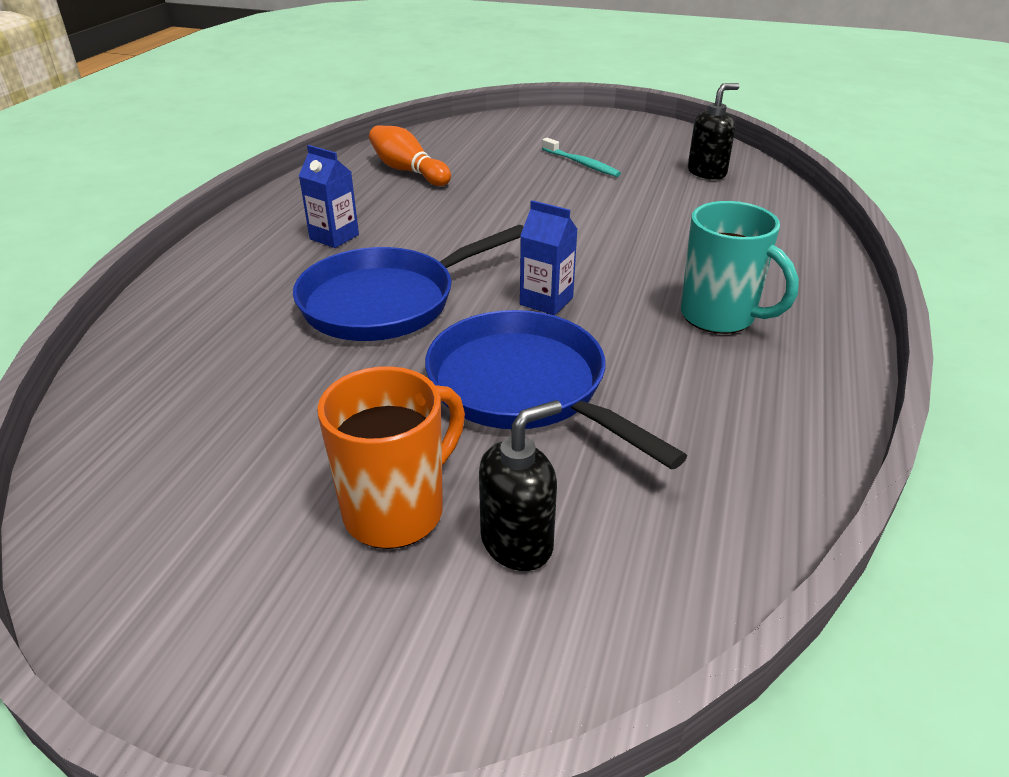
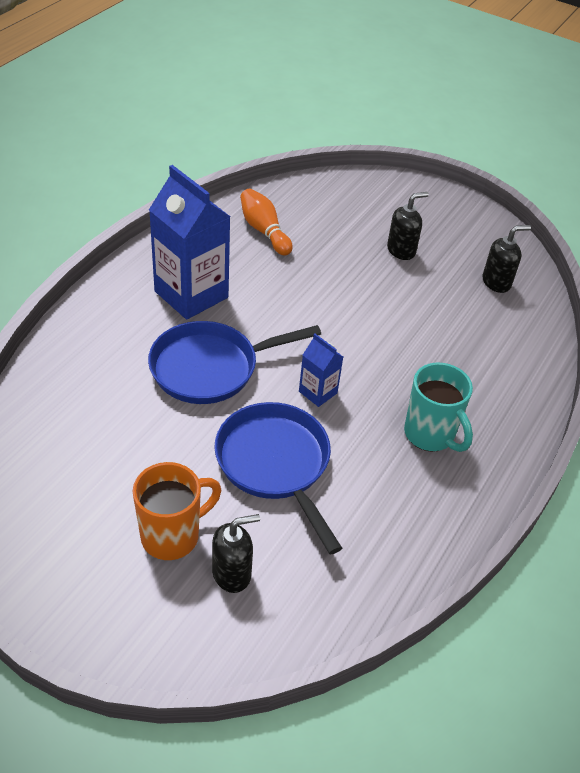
camera: 10 degrees right, 10 degrees up
blue carton [299,145,359,248] -> blue carton [149,165,230,320], size x2.08
turquoise toothbrush [542,138,621,177] -> black soap dispenser [387,192,429,260]

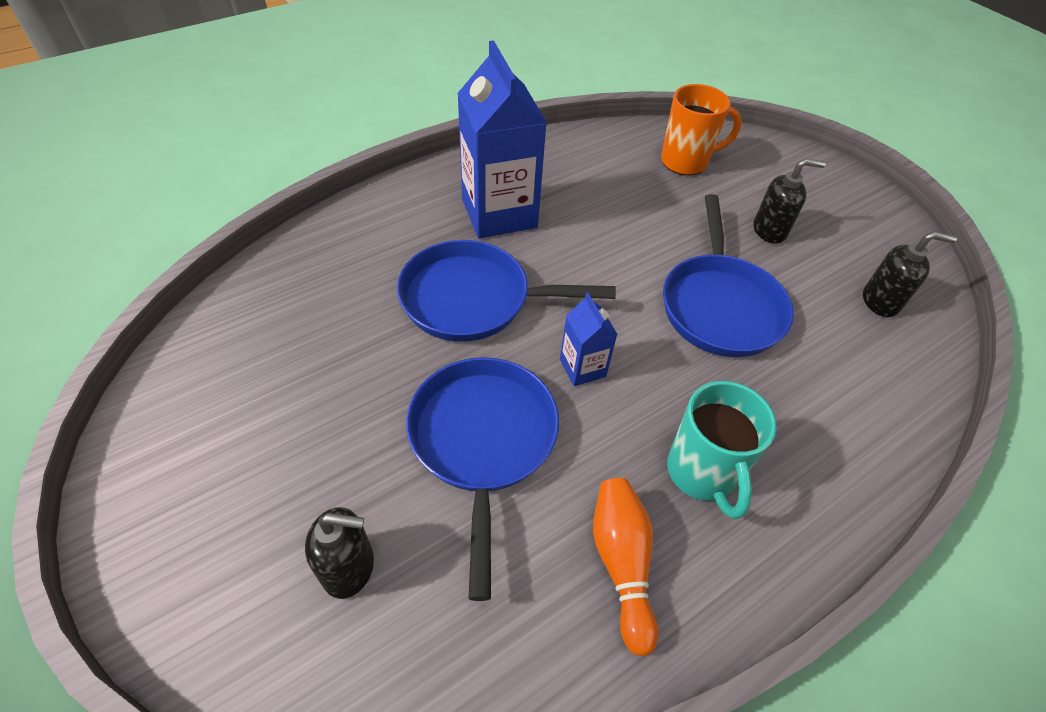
camera: 25 degrees right, 5 degrees up
orange mug [133,462,221,560] -> orange mug moved to [661,84,742,175]
orange bowling pin [240,188,293,256] -> orange bowling pin moved to [593,478,659,657]
none -> blue pan [663,194,794,357]

